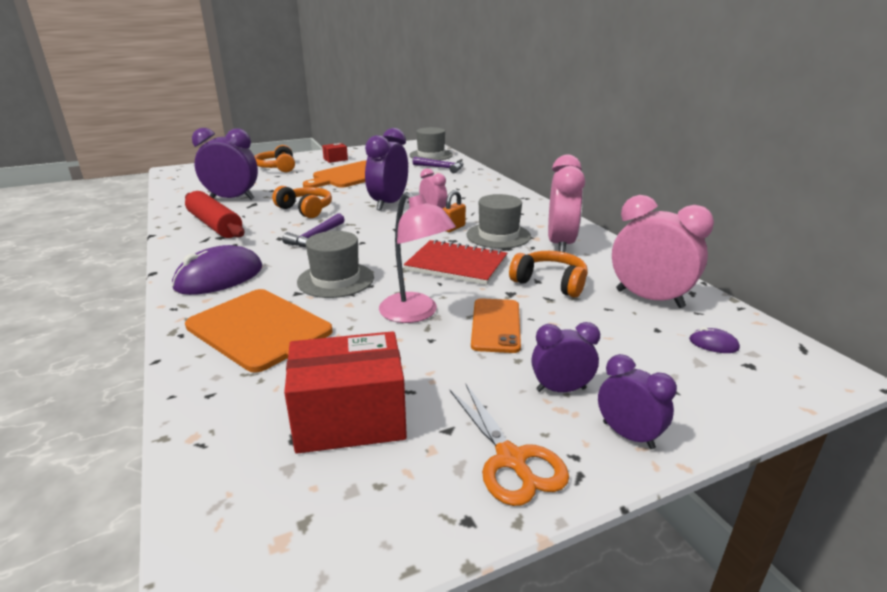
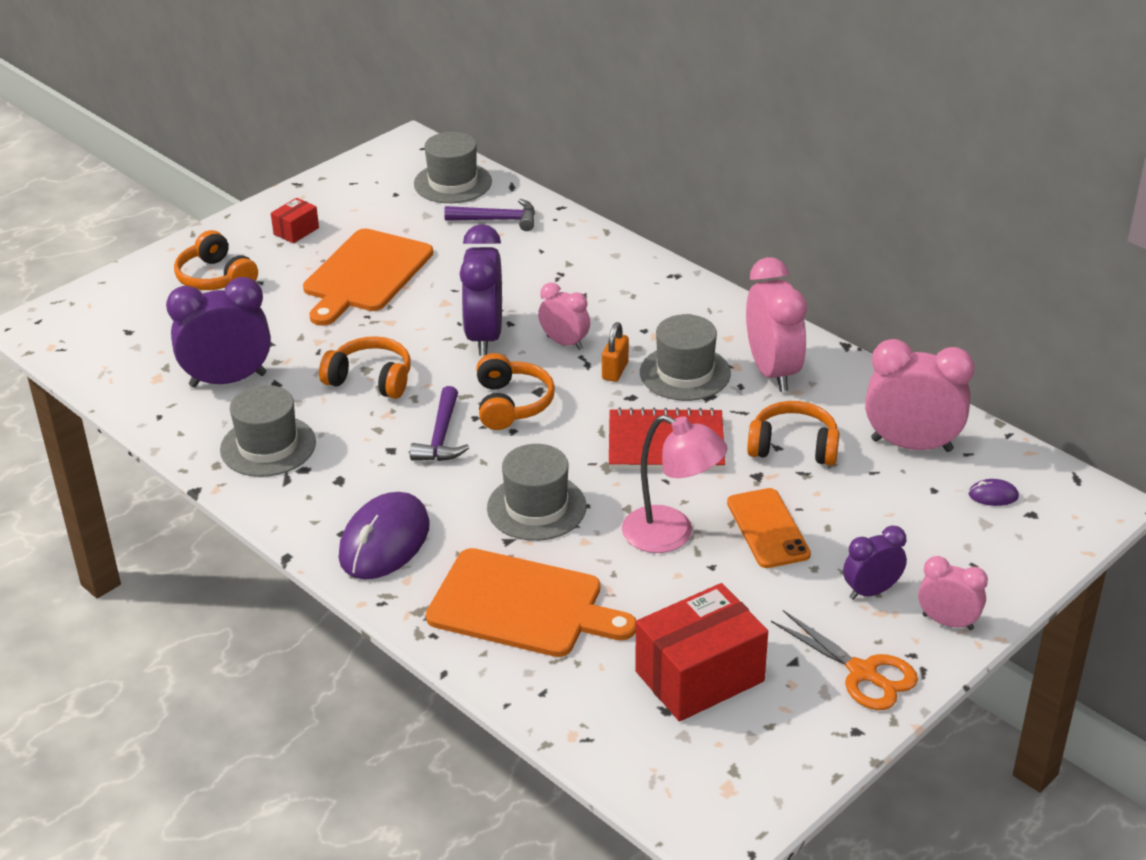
camera: 20 degrees left, 10 degrees up
red rolling pin [185,191,245,238] -> grey hat [220,385,316,477]
purple clock [598,354,677,449] -> pink clock [918,556,988,630]
none -> orange headphones [476,353,555,430]

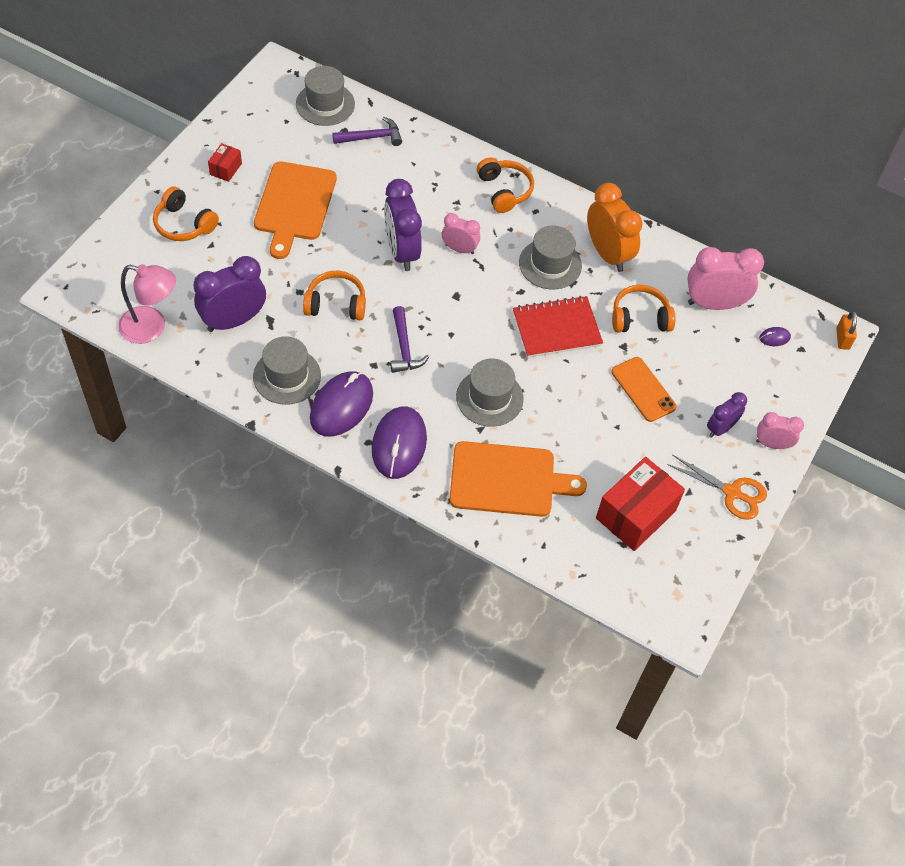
camera: 20 degrees left, 20 degrees up
orange headphones [476,353,555,430] -> orange headphones moved to [477,157,534,213]
orange padlock [602,322,629,382] -> orange padlock moved to [836,311,857,350]
pink lamp [622,415,728,553] -> pink lamp moved to [118,264,176,344]
pink clock [746,257,807,392] -> orange clock [587,183,643,272]
none -> purple mouse [310,371,373,437]

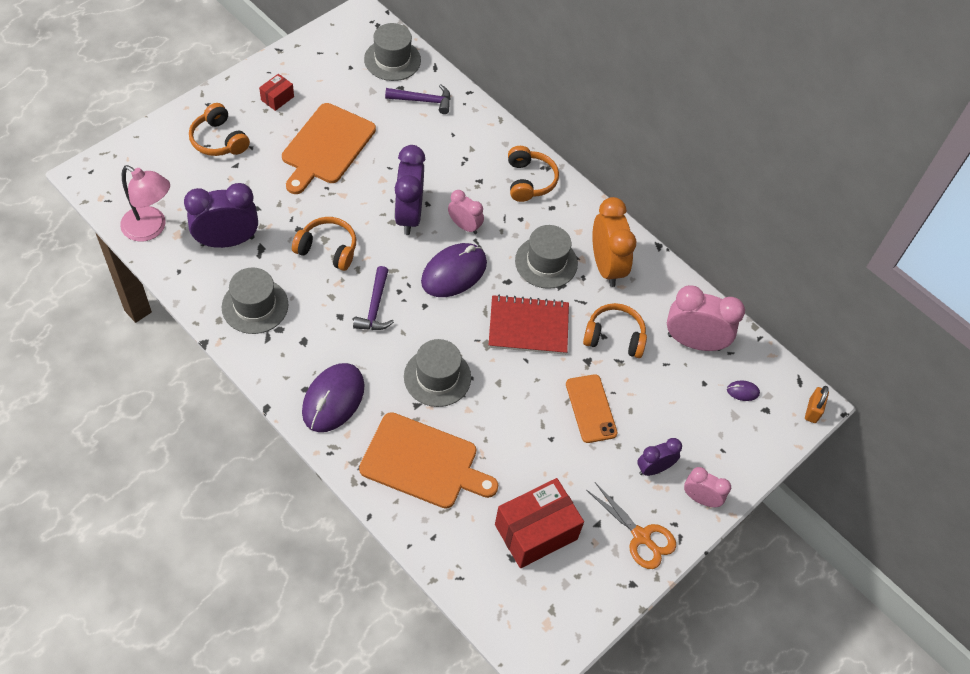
camera: 15 degrees right, 0 degrees up
purple mouse [310,371,373,437] -> purple mouse moved to [421,243,487,297]

